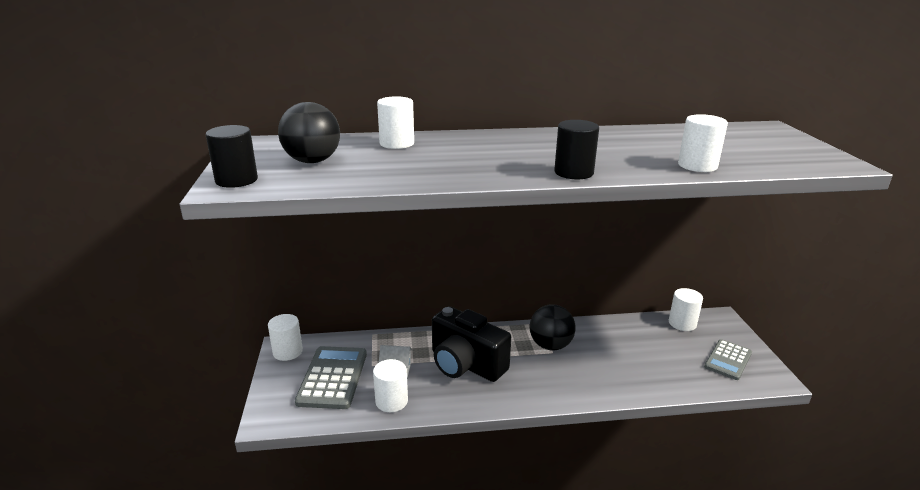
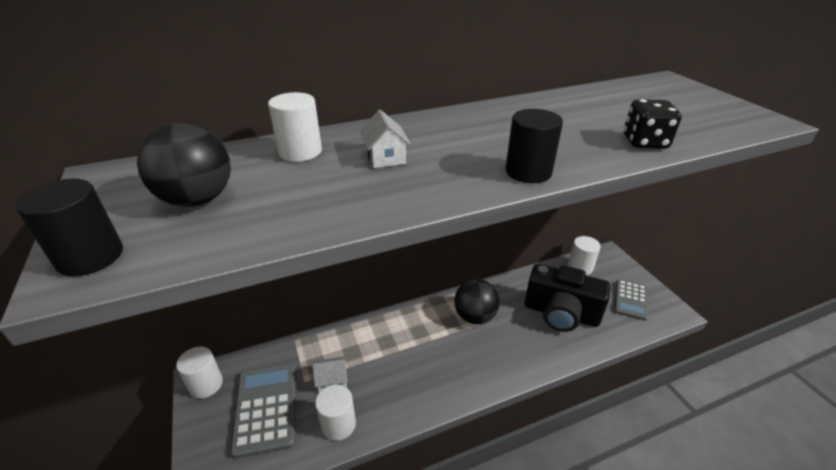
camera: 15 degrees left, 10 degrees up
black camera [432,306,511,382] -> black camera moved to [524,264,611,332]
white cylinder [678,114,728,172] -> black dice [624,99,682,149]
none -> white house [360,110,411,168]

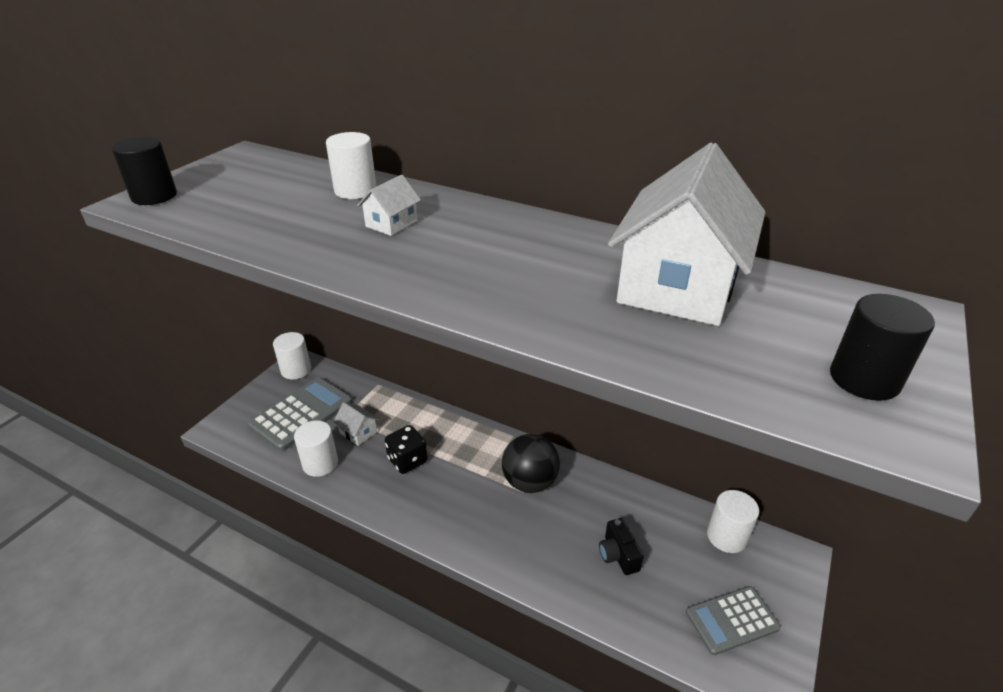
camera: 50 degrees right, 0 degrees up
black ball [137,122,231,207] -> none
black cylinder [506,109,563,183] -> black cylinder moved to [830,294,935,401]
black camera [524,264,611,332] -> black camera [599,518,644,575], size x0.45
black dice [624,99,682,149] -> black dice moved to [385,425,428,474]
none -> white house [608,142,766,326]

